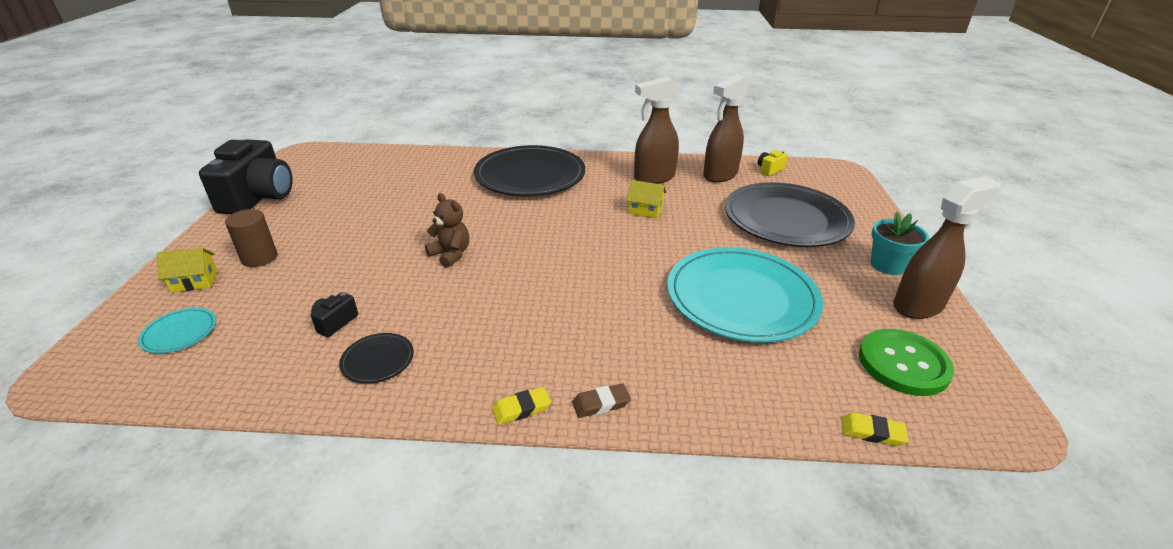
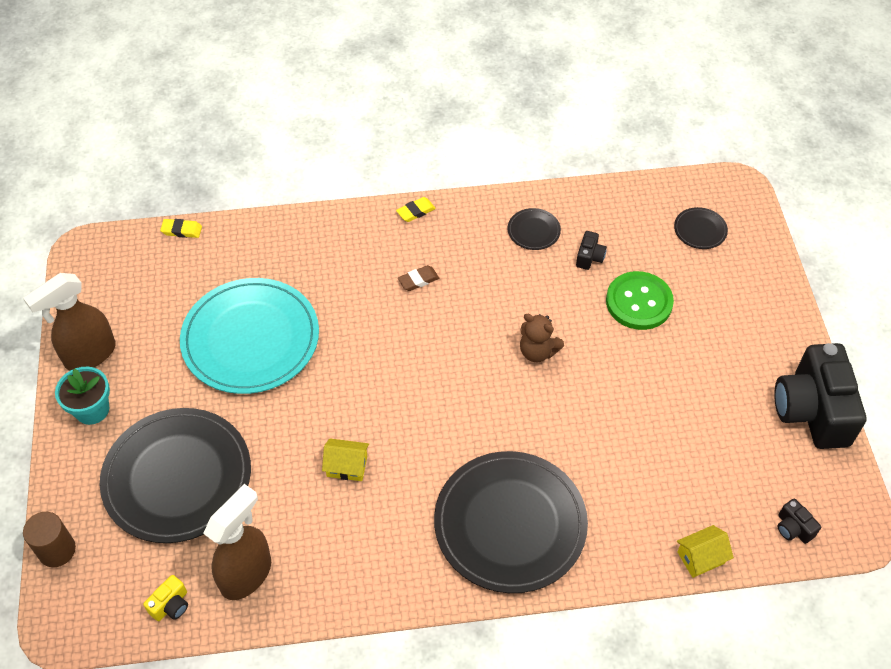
camera: 170 degrees right, 20 degrees up
turquoise plate [138,308,216,353] -> black plate [674,207,728,249]
yellow house [157,248,218,293] -> yellow house moved to [677,525,734,578]
brown cylinder [225,209,277,267] -> brown cylinder moved to [23,512,76,567]
brown eraser [572,383,631,418] -> brown eraser moved to [398,265,439,291]
brown spray bottle [634,77,680,184] -> none
green button [859,329,954,396] -> green button moved to [606,271,674,330]
none -> black camera [777,499,821,544]

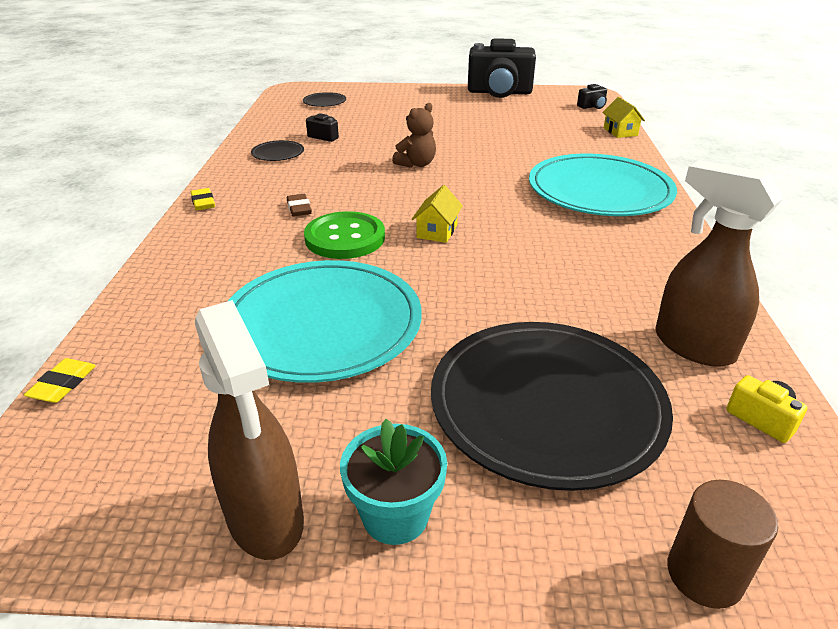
camera: 80 degrees left, 20 degrees down
yellow house [322,438,369,481] -> yellow house moved to [412,185,463,243]
black plate [434,451,588,593] -> turquoise plate [529,154,677,216]
green button [606,271,674,330] -> green button moved to [304,211,385,259]

